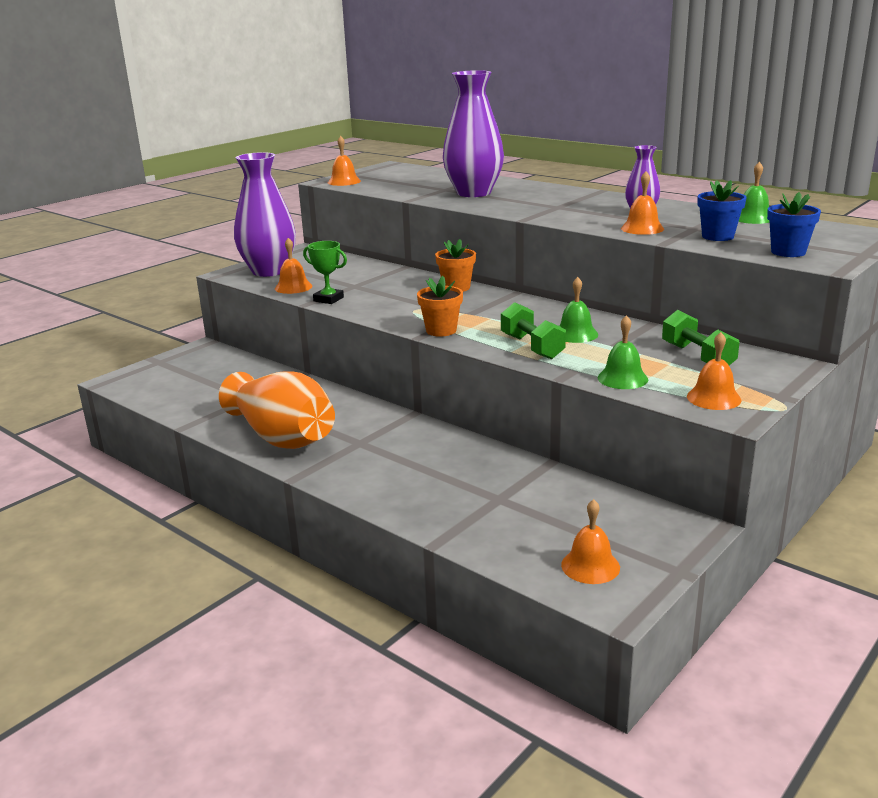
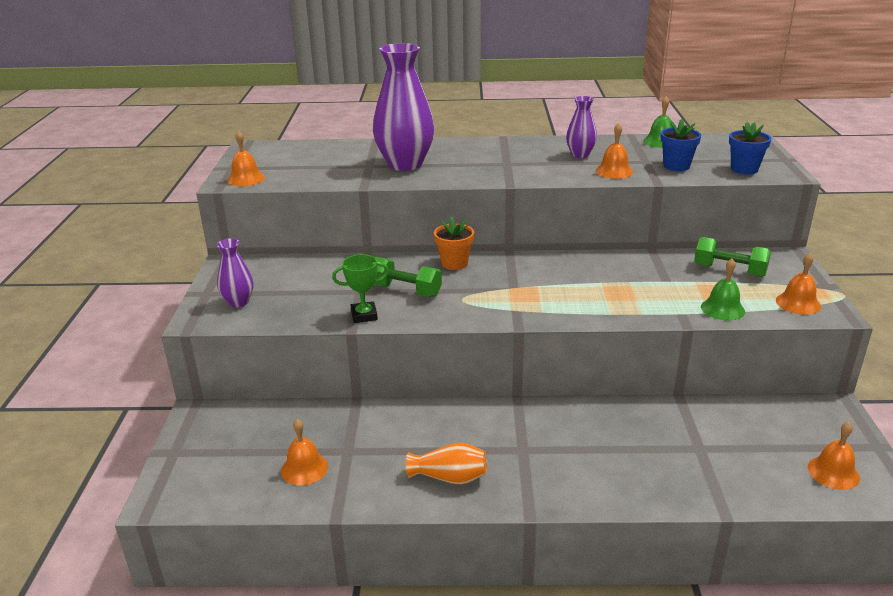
camera: 40 degrees left, 5 degrees up
orange vase [219,371,335,449] -> orange vase [406,443,487,485], size x0.51
purple vase [234,152,296,277] -> purple vase [217,238,254,307], size x0.51
orange bell [275,238,313,294] -> orange bell moved to [281,419,328,485]
orange flower pot [417,276,463,337] -> none
green dumbbell [501,302,566,359] -> green dumbbell moved to [374,257,442,297]
green bell [560,277,598,343] -> none

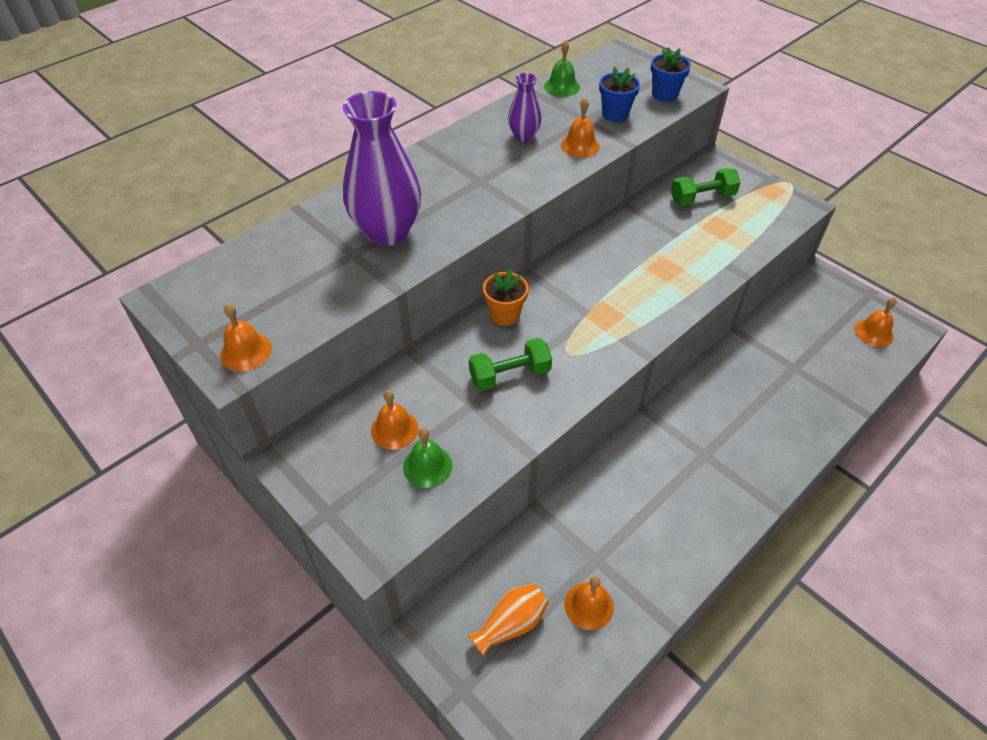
camera: 45 degrees left, 20 degrees up
purple vase [217,238,254,307] -> none
green trophy [332,254,389,323] -> none
orange vase [406,443,487,485] -> orange vase moved to [468,584,548,657]
green bell [701,259,745,321] -> green bell moved to [403,428,452,488]
orange bell [776,253,821,315] -> orange bell moved to [371,390,419,450]

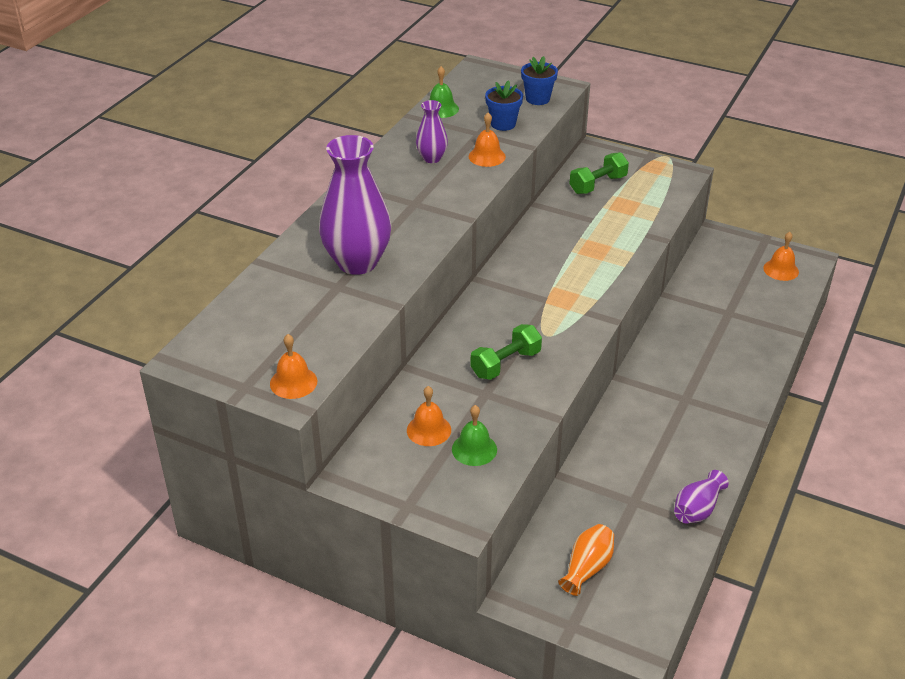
camera: 20 degrees left, 10 degrees down
orange flower pot [483,269,528,326] -> none
orange bell [564,576,614,630] -> none
none -> purple vase [674,470,729,524]

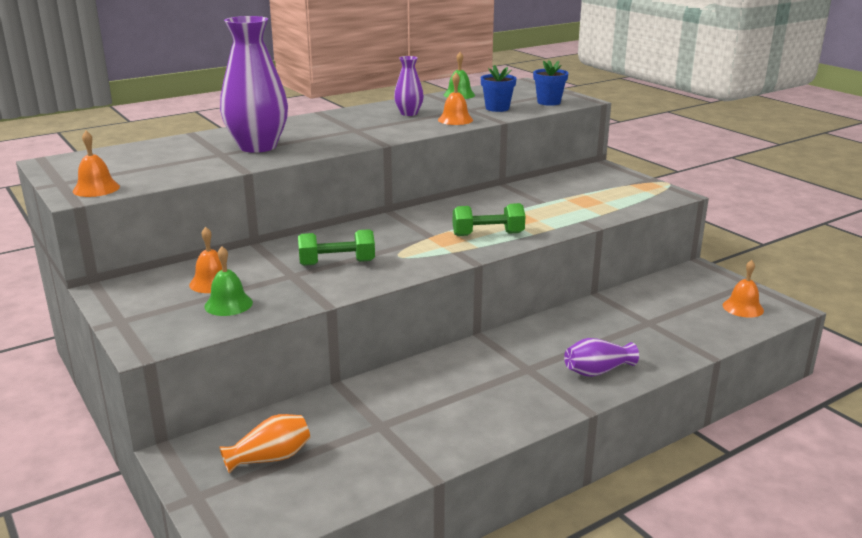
camera: 30 degrees right, 15 degrees down
green dumbbell [569,152,629,194] -> green dumbbell moved to [453,203,525,236]
purple vase [674,470,729,524] -> purple vase moved to [564,338,639,377]

